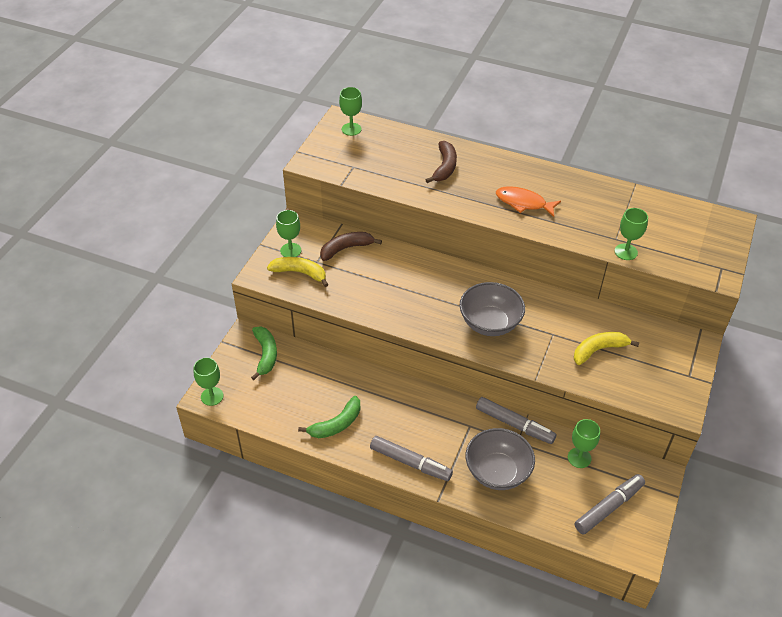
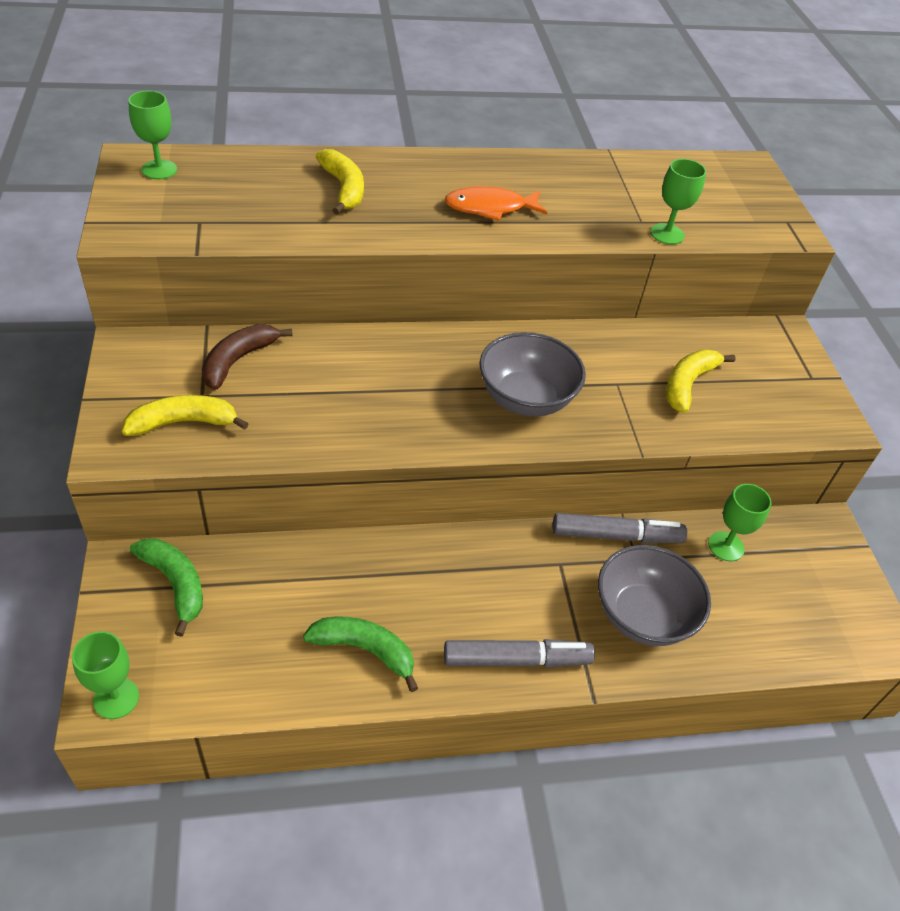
camera: 35 degrees left, 0 degrees up
green goblet [276,210,301,257] -> none
green banana [298,396,360,438] -> green banana turned 90 degrees counterclockwise [303,617,418,692]
brown banana [426,141,457,183] -> yellow banana [315,149,364,215]
grey marker [574,474,645,534] -> none

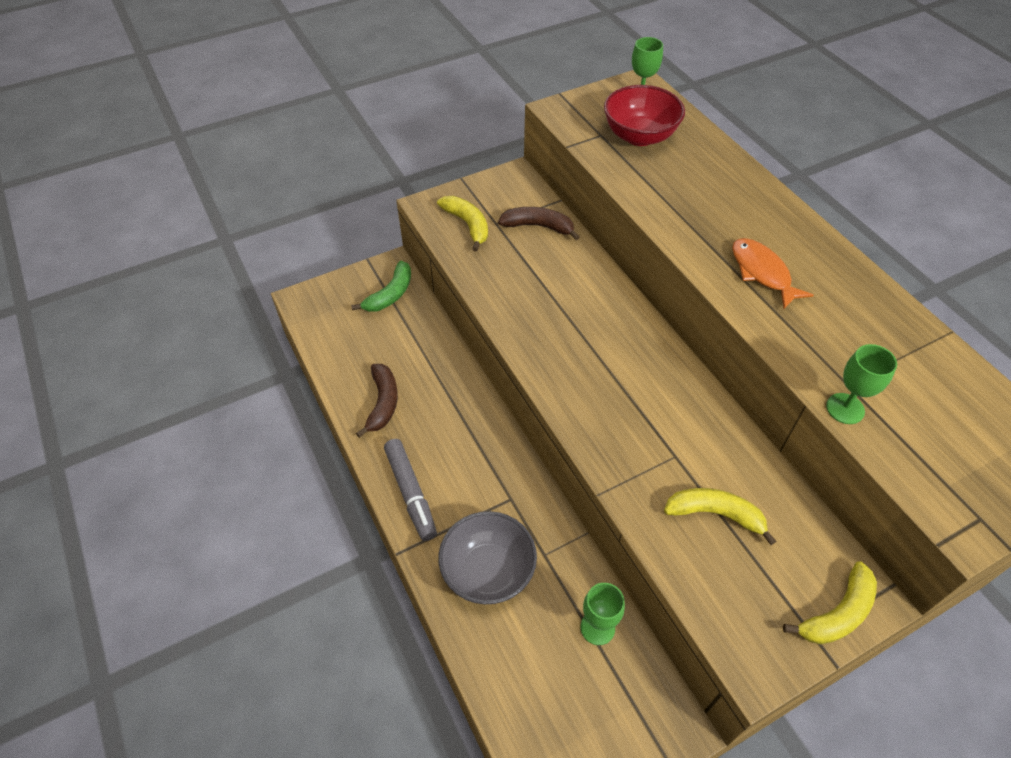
camera: 75 degrees right, 5 degrees up
green goblet [72,631,139,719] -> none
green banana [303,617,418,692] -> brown banana [356,364,398,438]
yellow banana [315,149,364,215] -> yellow banana moved to [783,561,877,644]
grey bowl [479,332,586,416] -> none
grey marker [553,513,687,543] -> none
none -> red bowl [604,85,685,146]

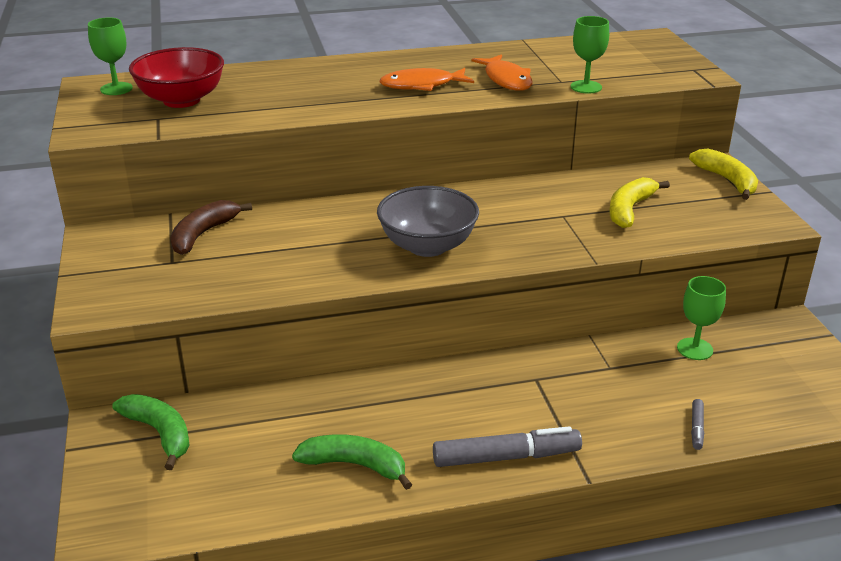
camera: 75 degrees left, 20 degrees down
brown banana [356,364,398,438] -> green banana [292,434,412,490]
yellow banana [437,196,488,252] -> none
grey bowl [439,511,537,604] -> grey bowl moved to [377,186,479,257]
none -> orange fish [471,54,533,91]
none -> grey marker [691,399,704,450]

